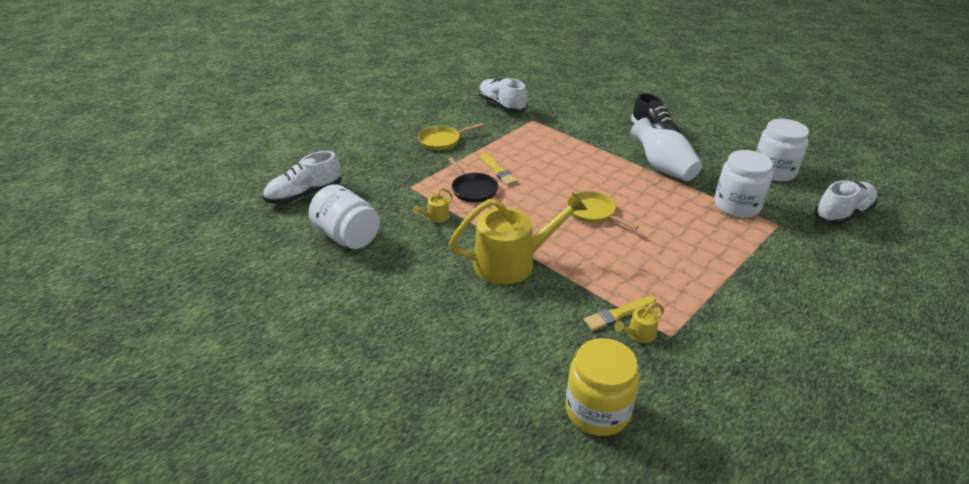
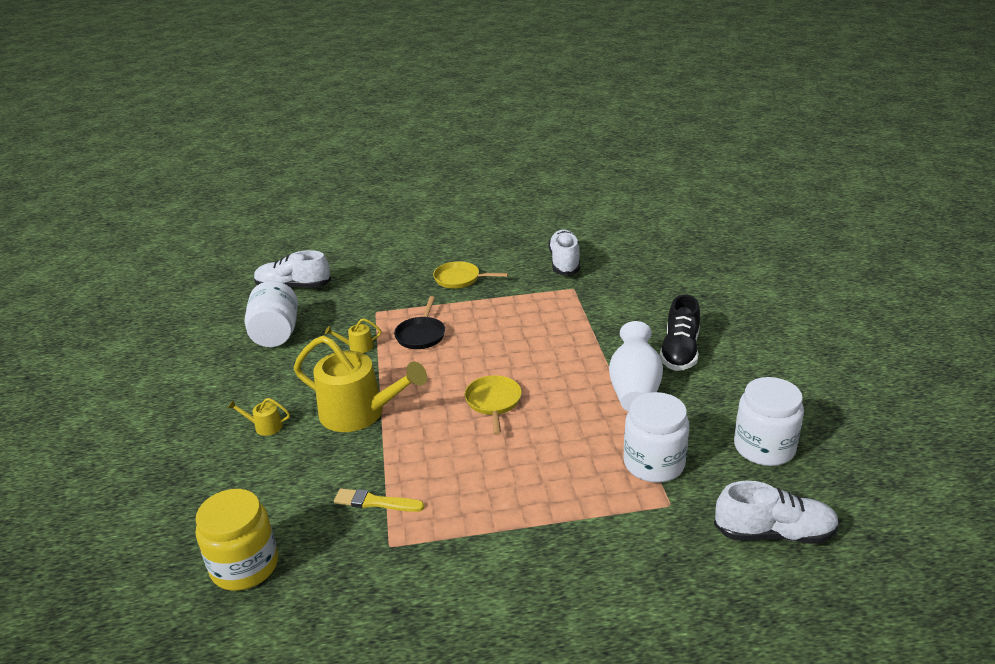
camera: 40 degrees right, 5 degrees down
yellow brush [480,153,518,186] -> none
yellow watering can [614,302,664,343] -> yellow watering can moved to [228,398,290,436]

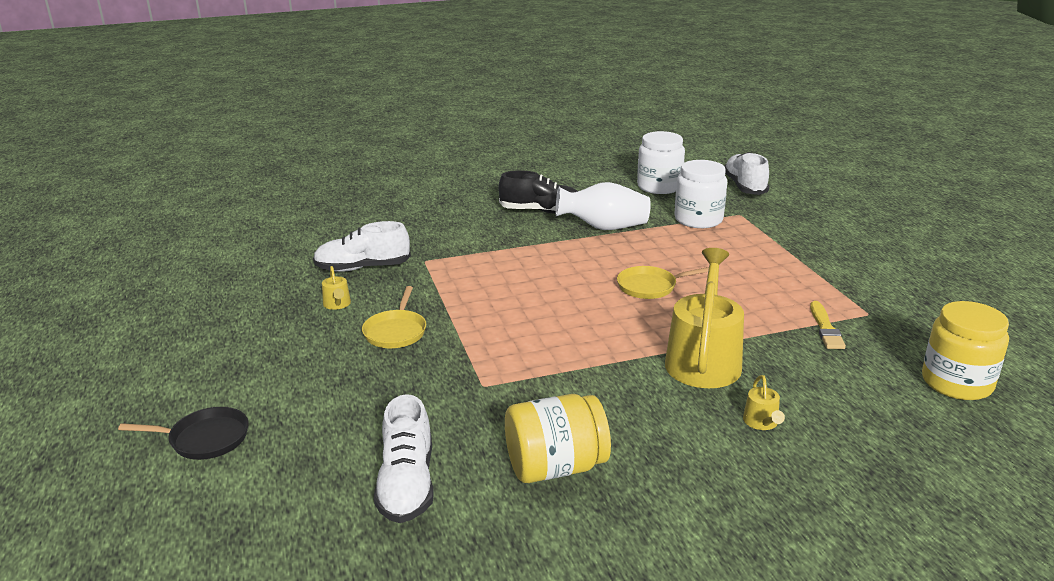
camera: 100 degrees left, 5 degrees down
white jar [245,281,298,347] -> yellow jar [505,394,611,483]
yellow watering can [325,318,381,353] -> yellow watering can moved to [322,266,351,310]
black pan [394,296,445,349] -> black pan moved to [118,407,249,460]

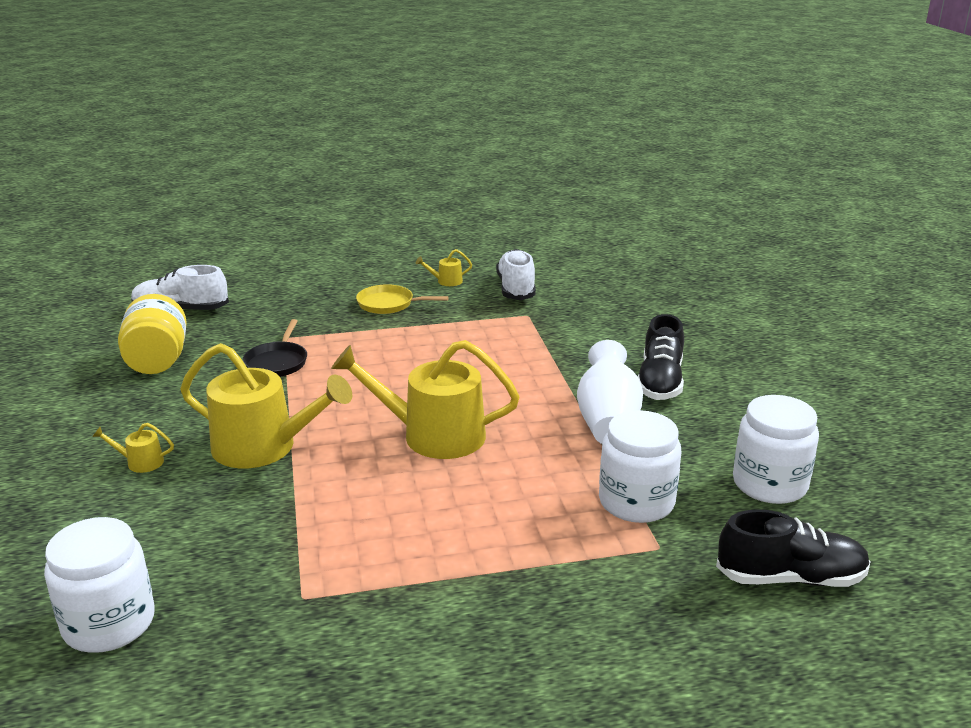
camera: 95 degrees right, 0 degrees up
black pan [118,407,249,460] -> black pan moved to [243,319,307,377]
yellow pan [617,266,709,299] -> yellow watering can [331,340,520,459]
white shoe [724,152,770,195] -> black shoe [716,509,871,587]
yellow brush [810,301,846,349] -> none
yellow jar [922,301,1009,400] -> white jar [44,517,155,653]

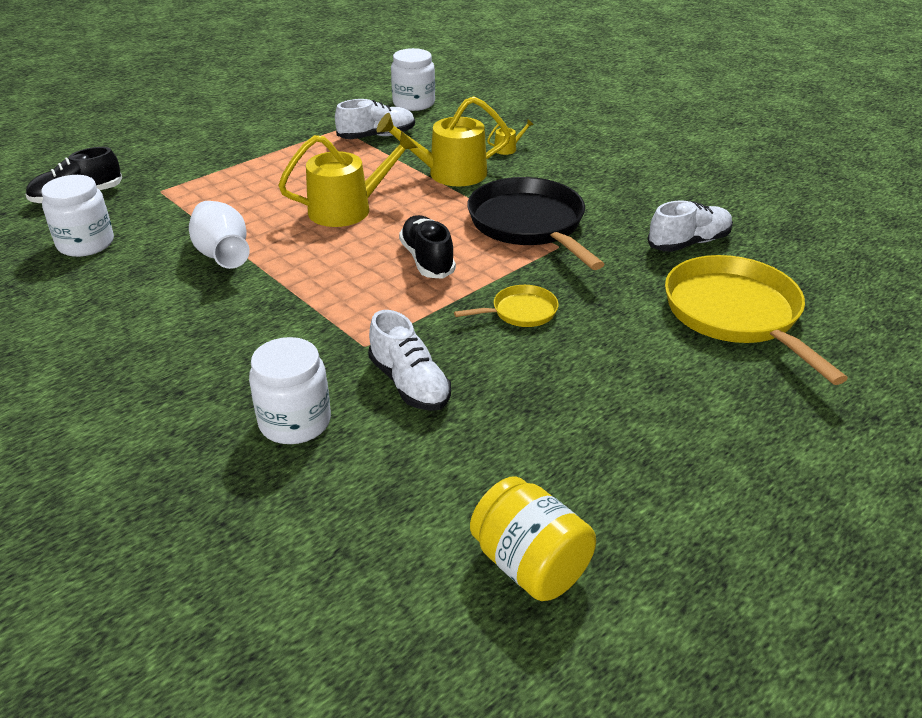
camera: 150 degrees right, 10 degrees up
yellow jar [118,294,187,374] -> yellow jar moved to [470,476,596,601]
black pan [243,319,307,377] -> black pan [468,177,605,270], size x2.08
yellow watering can [416,249,472,286] -> none
white jar [599,410,681,523] -> white jar moved to [249,337,331,444]
black shoe [638,314,684,400] -> black shoe moved to [399,215,456,279]
none -> white shoe [335,99,415,139]
none -> yellow pan [665,255,848,385]

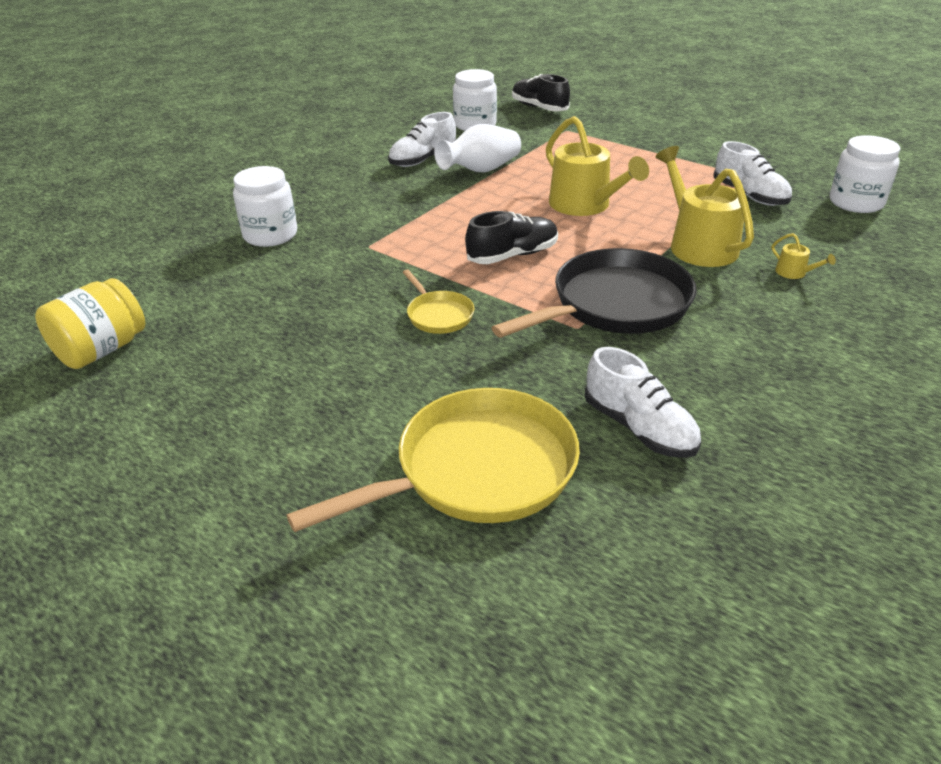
camera: 80 degrees right, 0 degrees up
white shoe [368,310,451,411] -> white shoe moved to [388,112,456,167]

